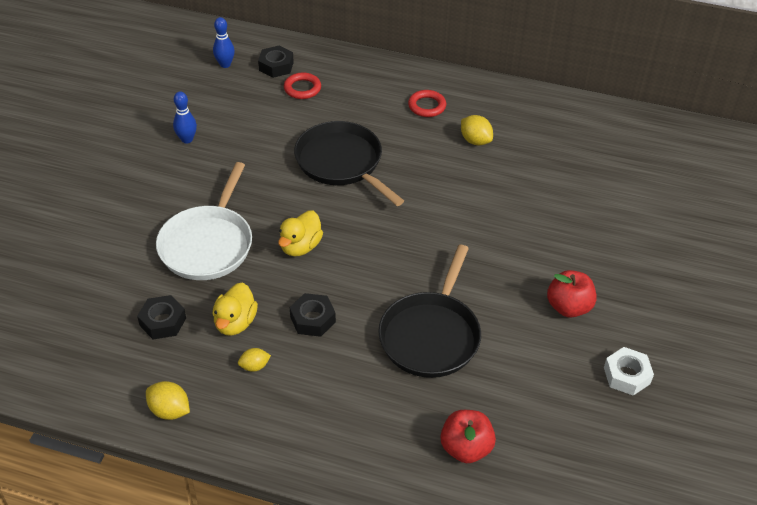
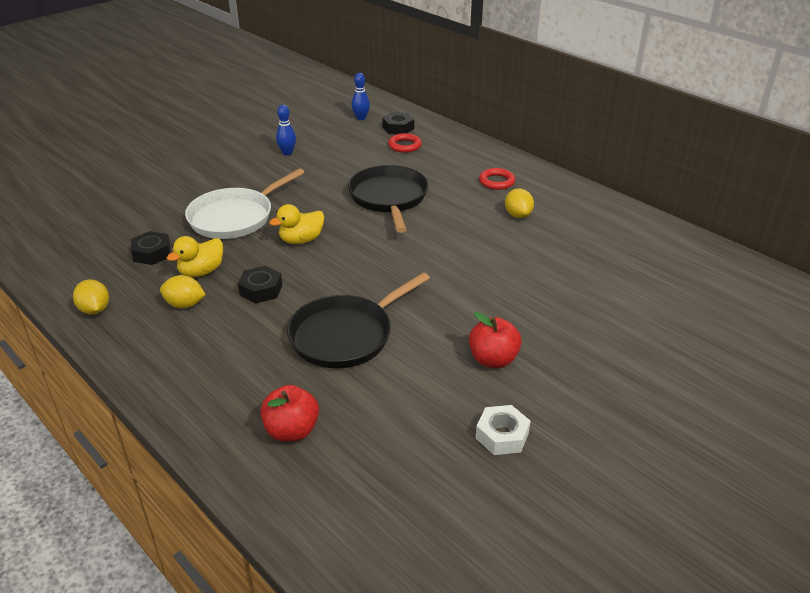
camera: 30 degrees right, 10 degrees down
yellow lemon [238,348,271,372] -> yellow lemon [160,275,206,308], size x1.52

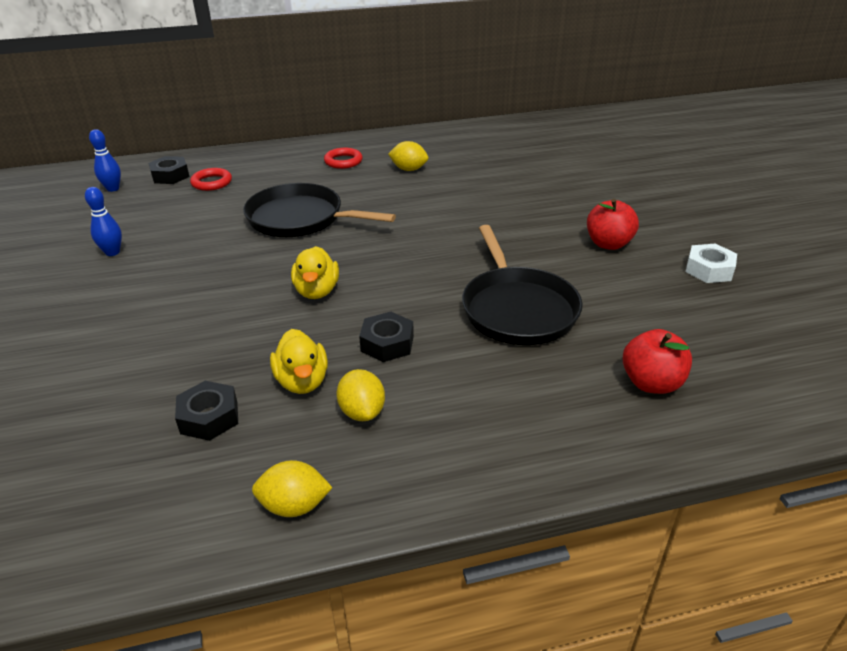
camera: 60 degrees left, 0 degrees up
yellow lemon [160,275,206,308] -> yellow lemon turned 60 degrees counterclockwise [336,369,385,421]
white pan [185,169,305,239] -> none

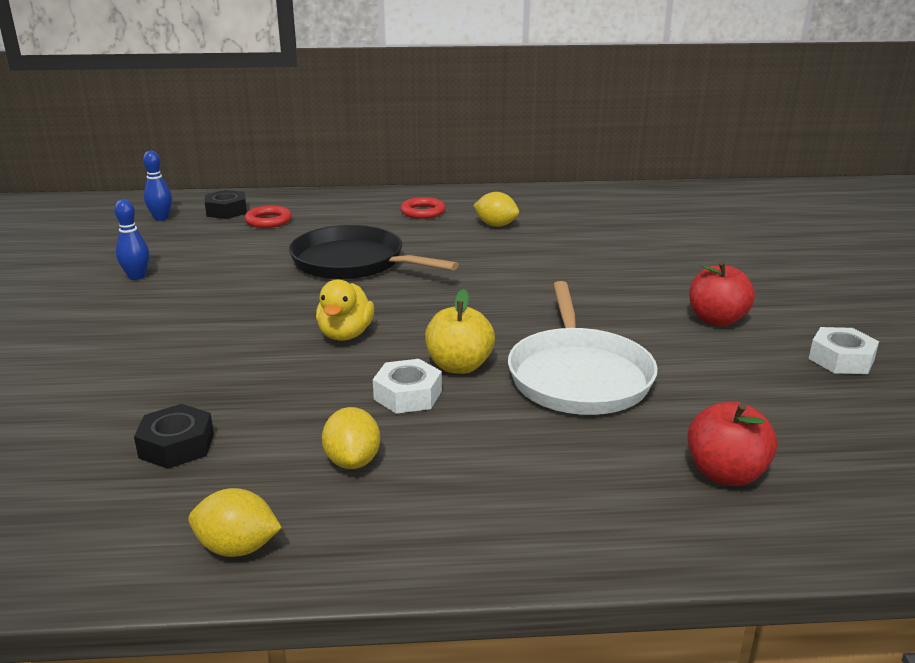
camera: 10 degrees right, 10 degrees down
yellow duck [270,329,328,394] -> none
black nut [359,312,414,362] -> white nut [373,359,442,414]
black pan [462,225,583,345] -> white pan [508,281,658,415]
none -> yellow apple [425,289,495,374]

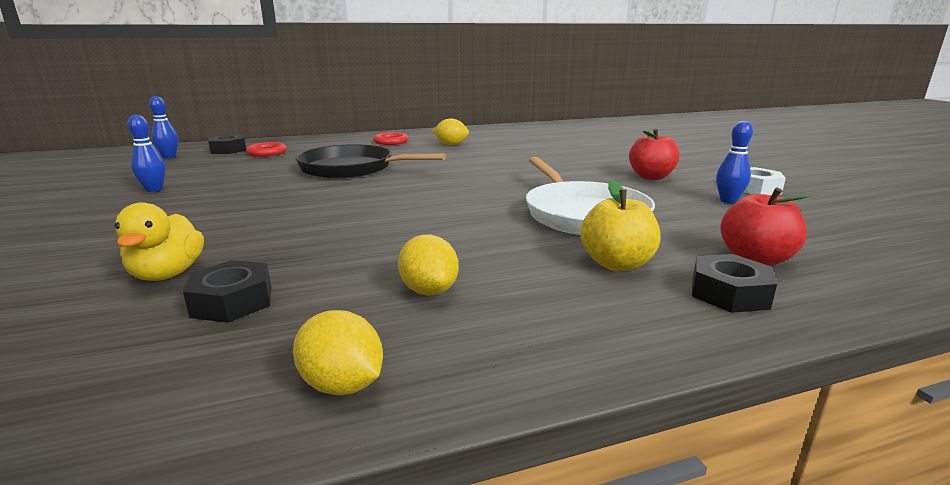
camera: 15 degrees left, 5 degrees down
yellow lemon [188,488,282,557] -> yellow lemon turned 45 degrees clockwise [293,310,383,395]
yellow duck [316,279,374,341] -> yellow duck moved to [115,202,204,281]
white nut [373,359,442,414] -> none
yellow apple [425,289,495,374] -> yellow apple moved to [580,180,660,271]
none -> black nut [692,254,777,313]
none -> blue bowling pin [716,121,753,203]

